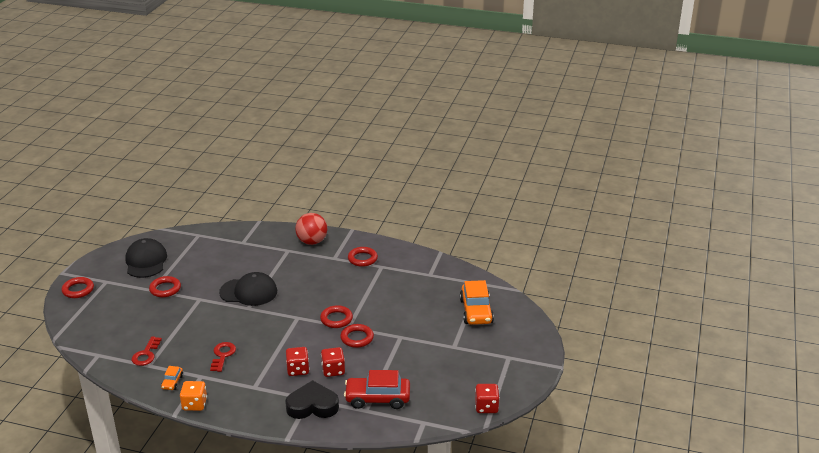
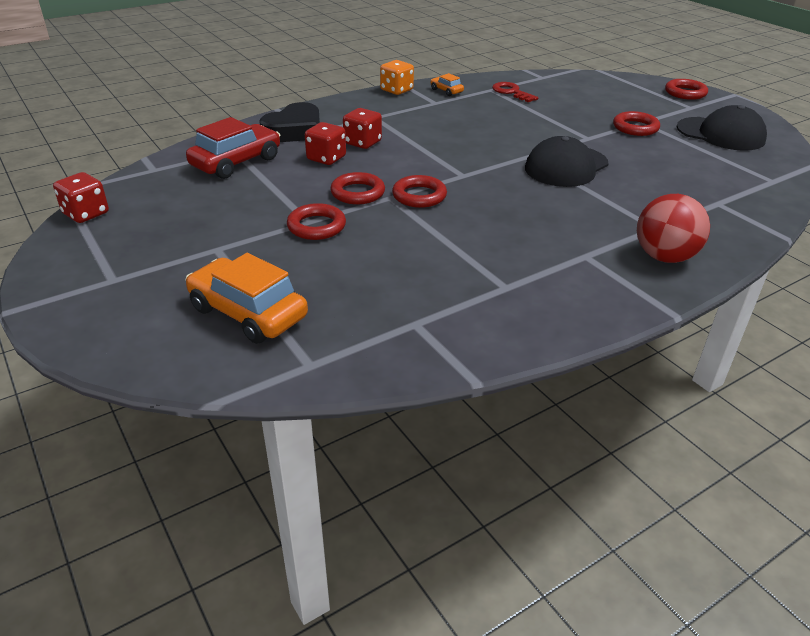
camera: 130 degrees right, 5 degrees up
red key [210,342,236,372] -> none
red ring [348,247,378,267] -> red ring moved to [287,203,346,240]

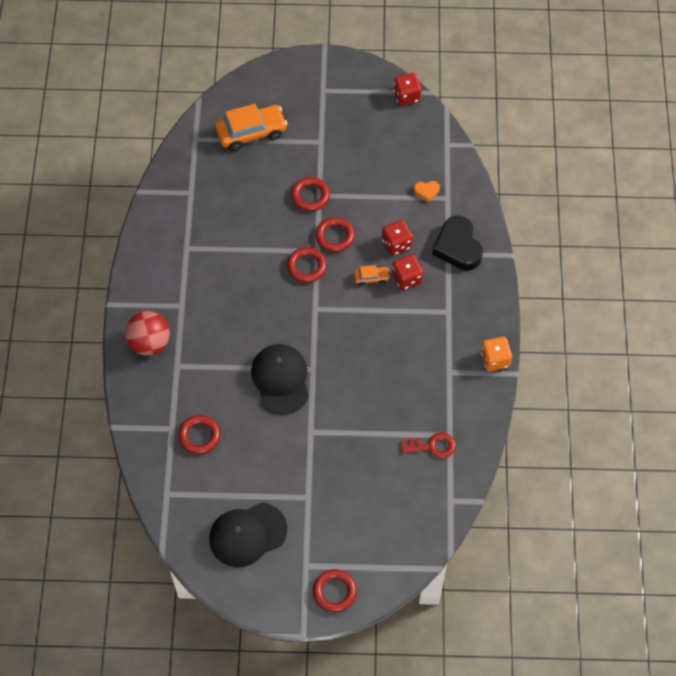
camera: 125 degrees right, 25 degrees up
red car [186,117,280,179] -> orange heart [414,181,440,202]
orange car [430,73,464,96] -> orange car moved to [354,265,390,286]
red ring [613,111,660,136] -> red ring moved to [178,415,220,454]

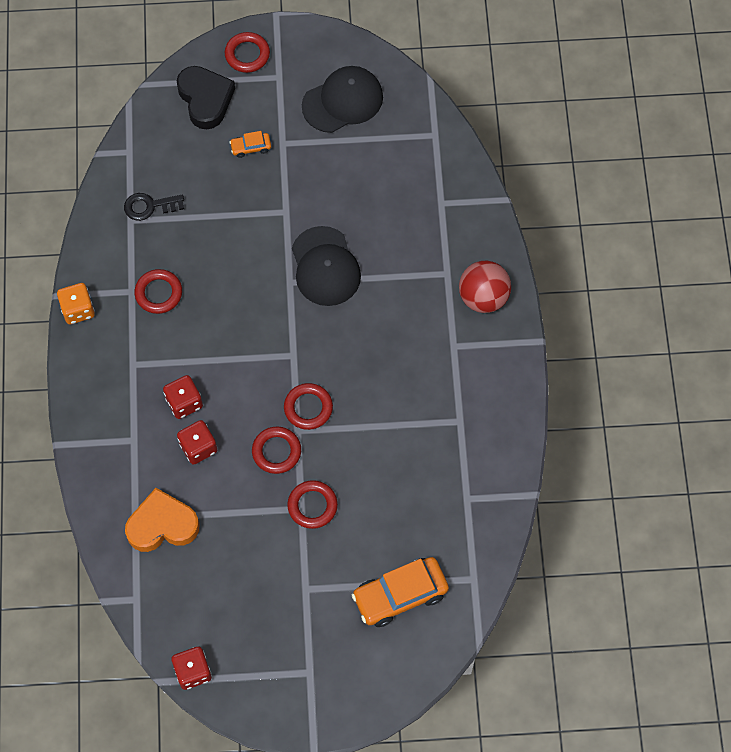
camera: 175 degrees right, 5 degrees up
red ring [178,415,220,454] -> red ring moved to [134,269,182,314]
orange car [354,265,390,286] -> orange car moved to [230,131,271,158]
red key [401,432,456,458] -> black key [124,193,184,221]
orange heart [414,181,440,202] -> orange heart [125,488,199,552], size x2.17
black heart [432,215,483,271] -> black heart moved to [177,66,235,129]

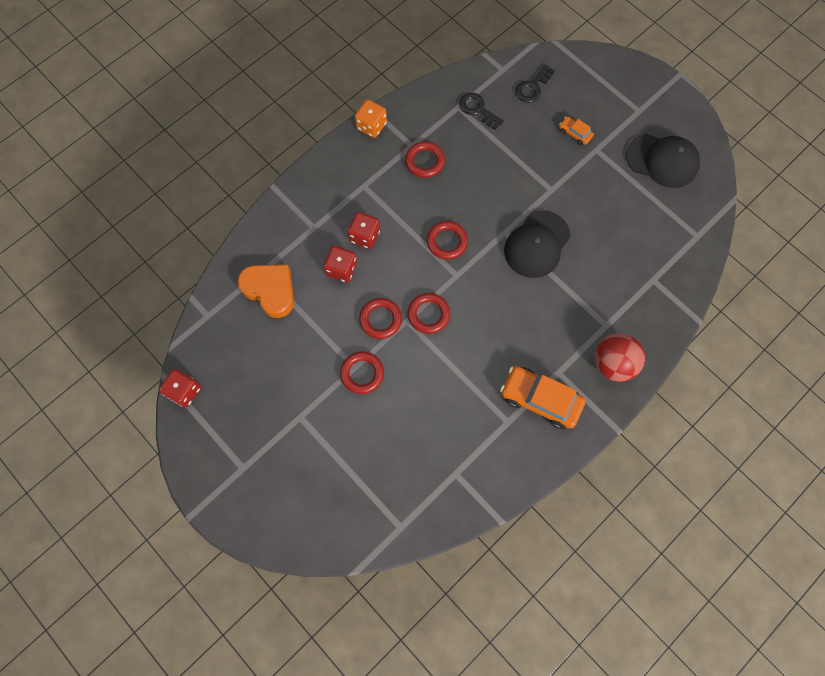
camera: 50 degrees right, 5 degrees up
black heart [177,66,235,129] -> none
red ring [225,32,270,73] -> red ring moved to [427,221,468,260]
orange car [352,557,449,627] -> orange car moved to [500,366,585,429]
none -> black key [515,64,555,103]

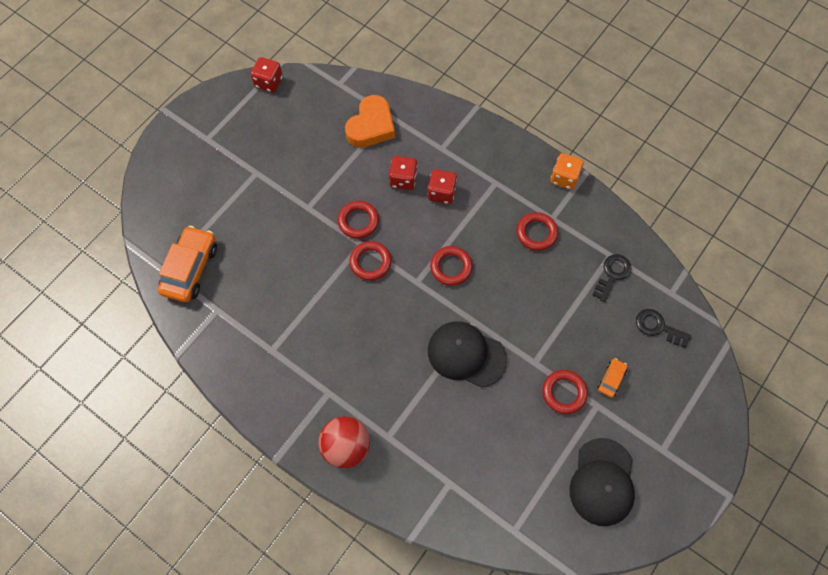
camera: 80 degrees right, 5 degrees down
red ring [340,351,384,394] -> red ring moved to [542,370,588,414]
orange car [500,366,585,429] -> orange car moved to [158,226,217,302]

